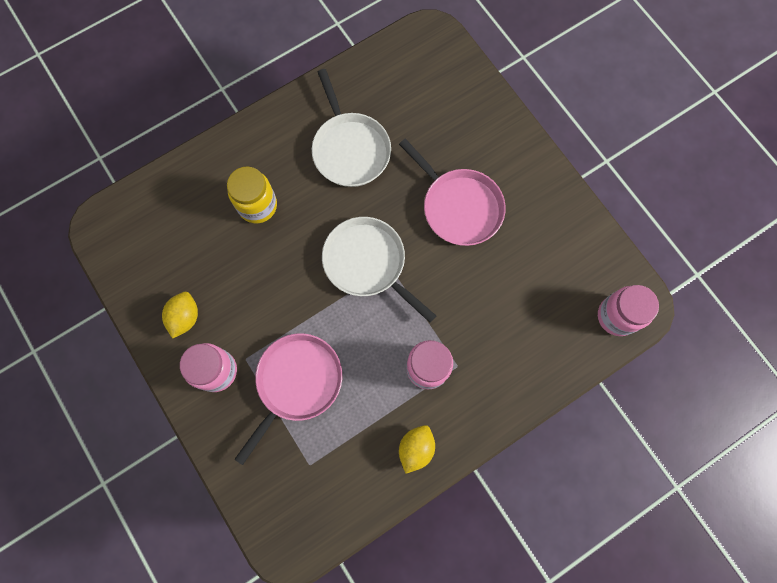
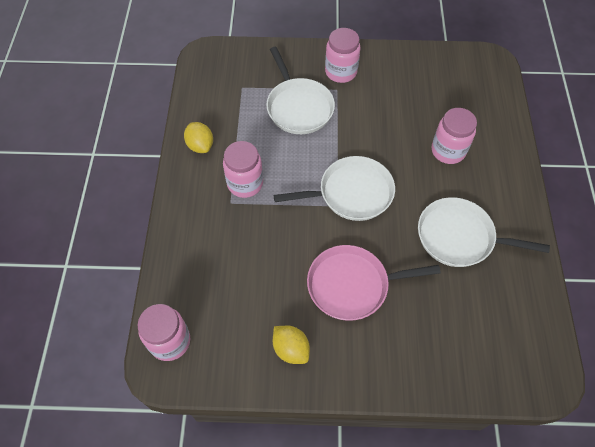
camera: 125 degrees right, 15 degrees down
yellow lemon [162,292,198,339] -> yellow lemon moved to [273,326,310,364]
yellow jar [227,167,277,223] -> pink jar [431,108,477,164]
pink pan [234,333,342,465] -> white pan [266,47,335,134]

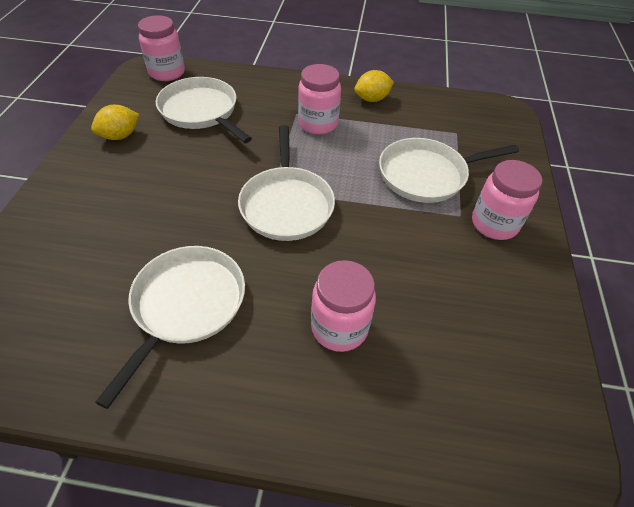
camera: 95 degrees right, 10 degrees down
pink pan [307,245,441,321] -> none
none -> white pan [156,77,252,143]

